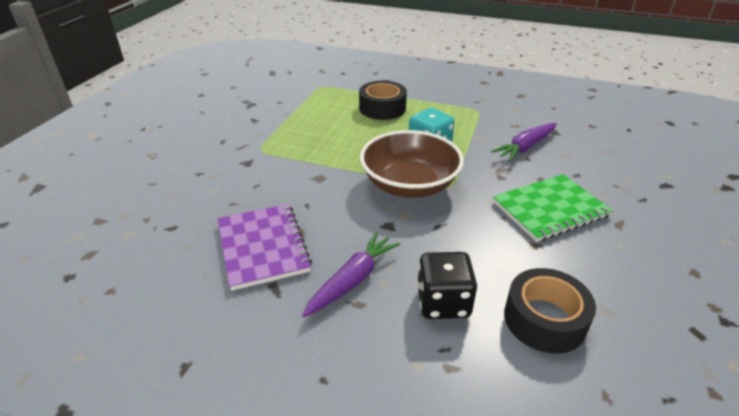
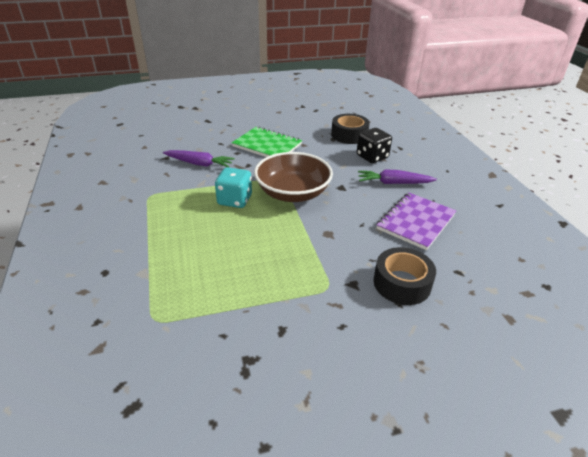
camera: 125 degrees left, 0 degrees up
black tape [359,81,407,120] -> black tape moved to [374,247,436,305]

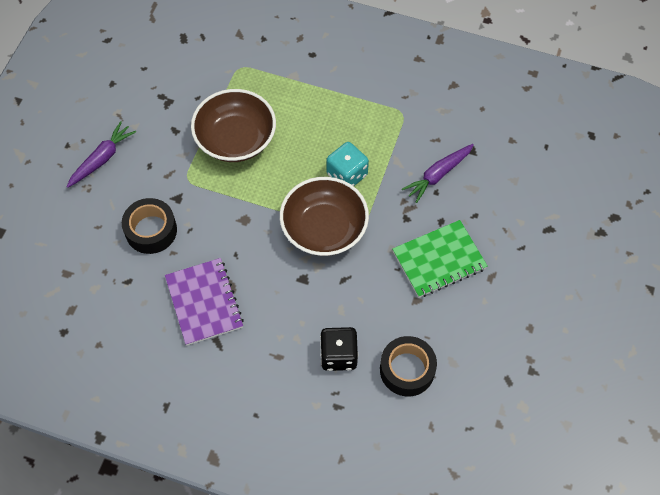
camera: 125 degrees right, 25 degrees up
purple carrot [358,169,437,184] -> purple carrot moved to [67,121,136,188]
none -> brown bowl [191,89,276,162]

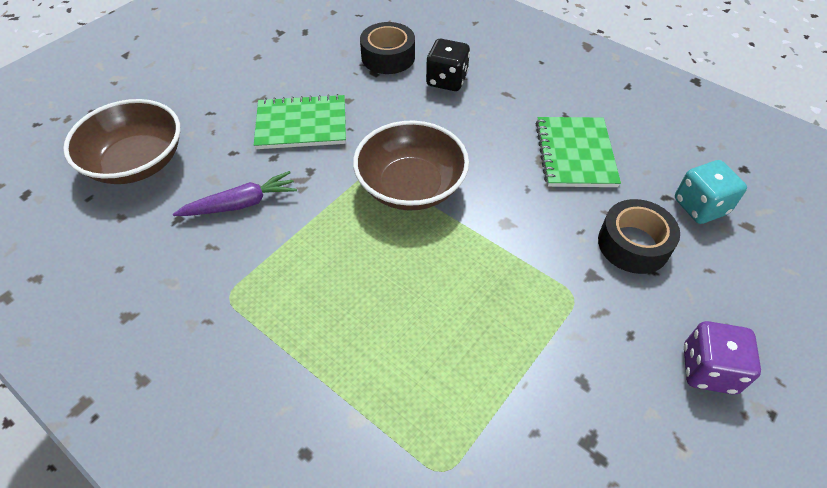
camera: 160 degrees left, 10 degrees down
purple carrot [67,121,136,188] -> purple dice [684,321,761,395]
purple notebook [165,258,244,345] -> green notebook [536,117,621,187]
brown bowl [191,89,276,162] -> brown bowl moved to [63,99,180,184]
turquoise dice [326,142,369,186] -> turquoise dice moved to [675,160,747,224]

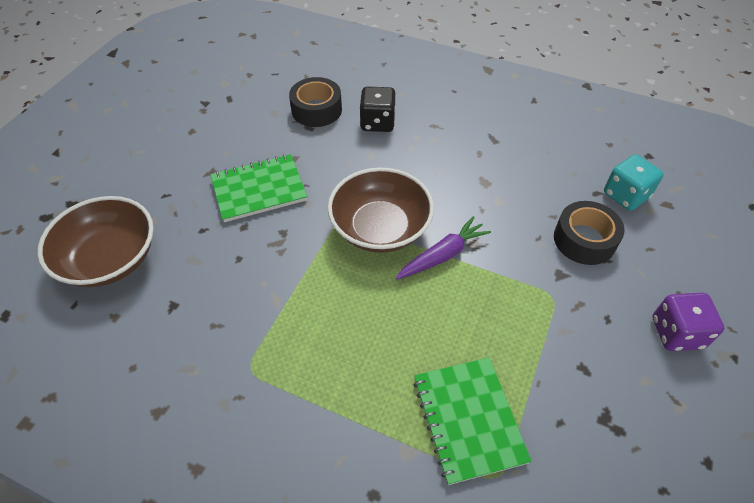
camera: 15 degrees left, 0 degrees up
purple carrot [173,171,297,216] -> purple carrot moved to [396,216,491,279]
green notebook [536,117,621,187] -> green notebook moved to [414,358,532,485]

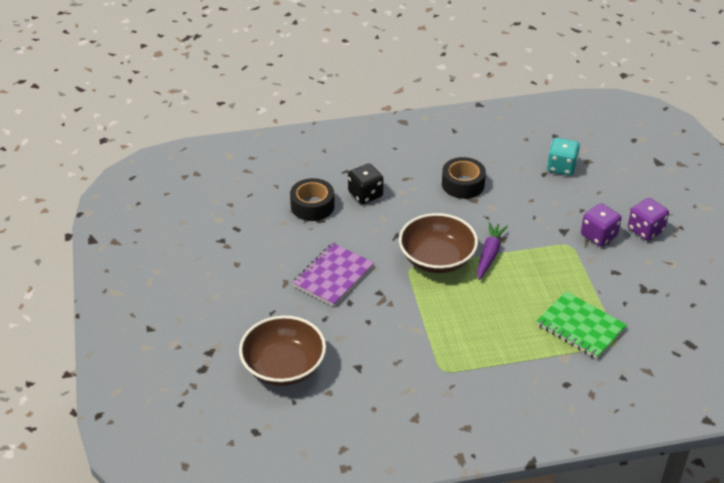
camera: 35 degrees left, 10 degrees down
green notebook [210,154,308,222] -> purple notebook [292,243,374,307]
black tape [554,201,625,265] -> black tape moved to [442,157,486,199]
none -> purple dice [581,203,621,246]

